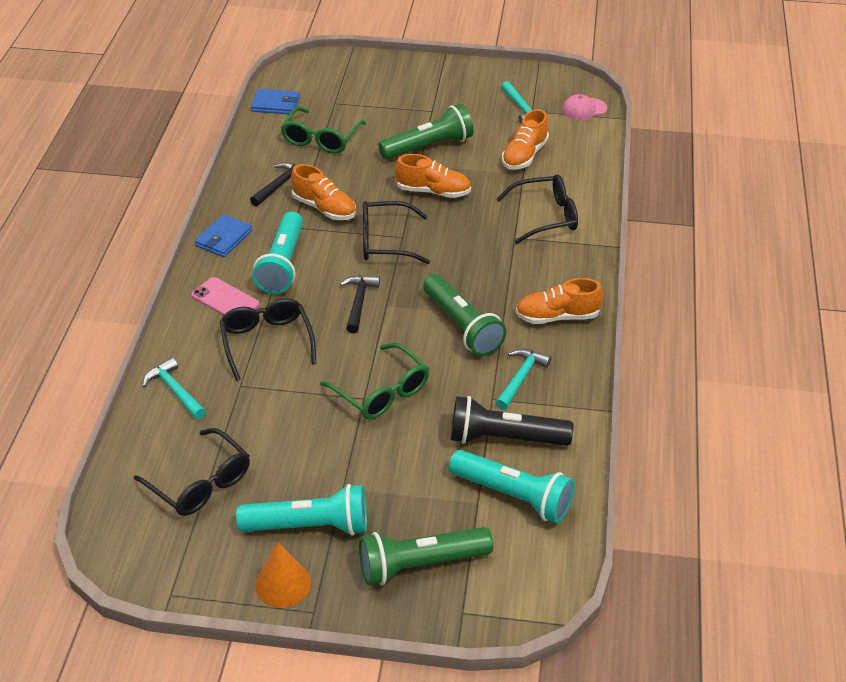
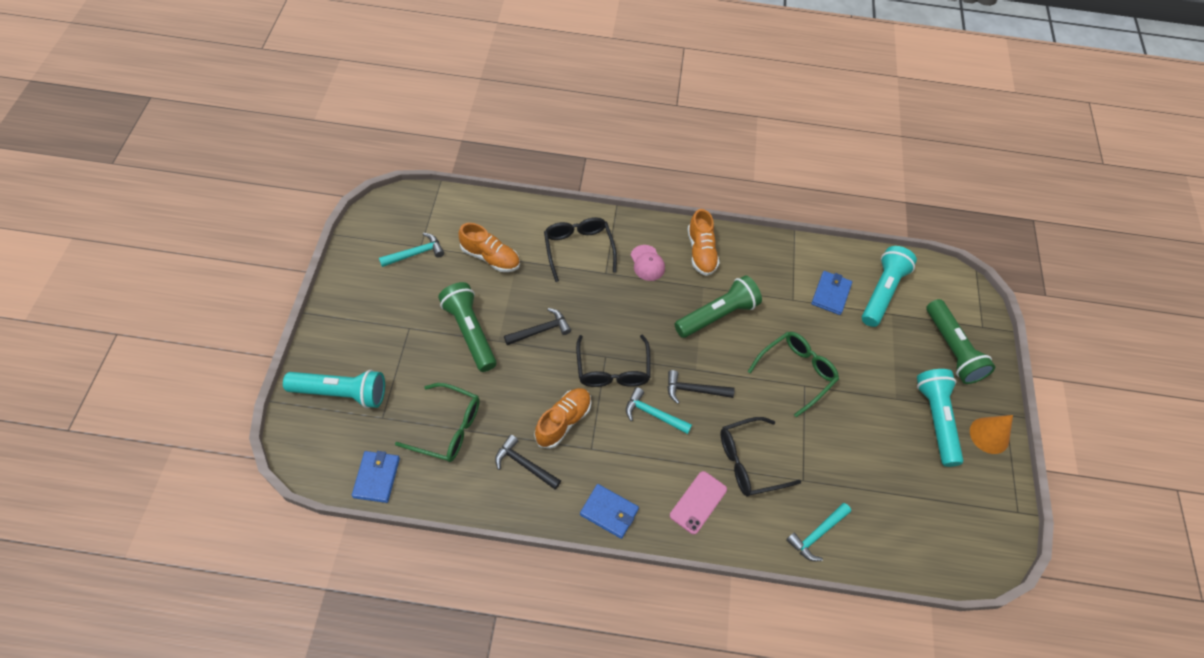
camera: 95 degrees left, 15 degrees up
black glasses [134,428,250,516] -> none
turquoise flashlight [253,212,303,294] -> turquoise flashlight moved to [283,370,385,409]
orange shoe [395,154,471,198] -> black hammer [504,308,571,345]
black flashlight [451,396,573,446] -> blue wallet [811,271,852,315]
turquoise hammer [496,349,551,410] -> turquoise hammer moved to [626,387,692,434]
pink cap [562,94,607,120] -> pink cap moved to [631,245,665,281]

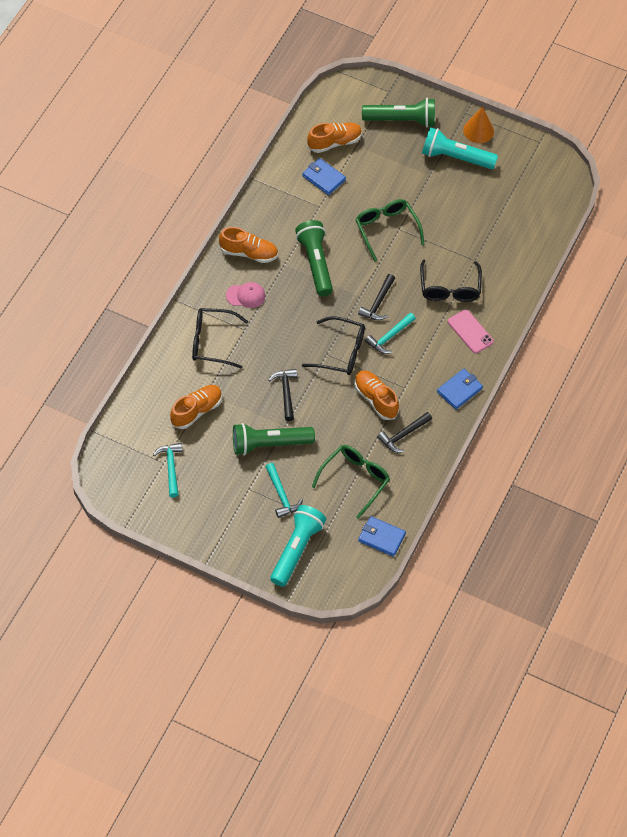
camera: 70 degrees left, 0 degrees up
turquoise hammer [786,503,851,561] -> turquoise hammer moved to [266,463,303,518]
turquoise flashlight [862,246,917,327] -> orange shoe [307,122,362,153]

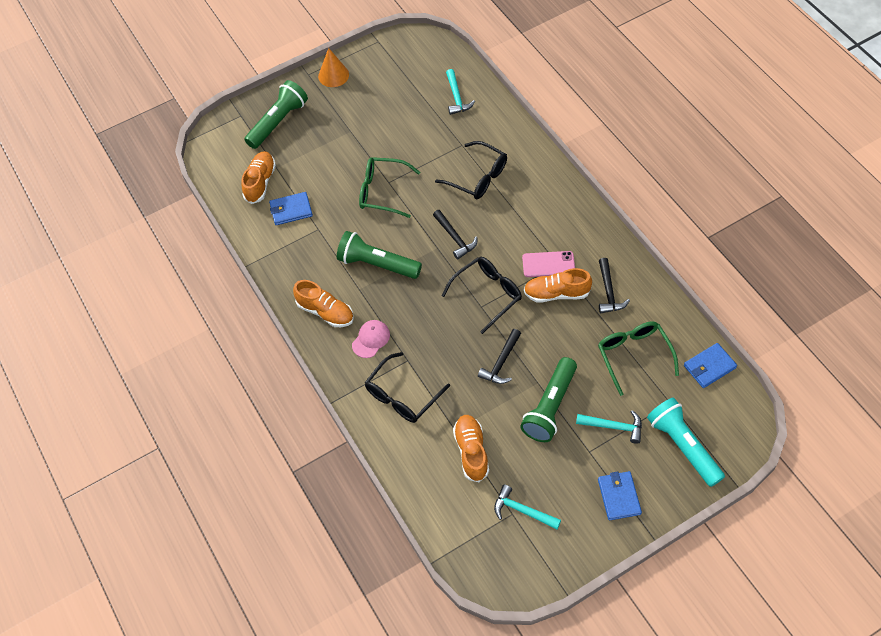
camera: 50 degrees left, 0 degrees up
orange shoe [219,227,278,263] -> orange shoe turned 75 degrees clockwise [293,280,354,327]
black hammer [268,369,297,421] -> black hammer turned 90 degrees counterclockwise [478,329,521,384]
turquoise hammer [365,313,416,354] -> turquoise hammer moved to [446,69,475,115]
turquoise flashlight [422,127,498,169] -> none
blue wallet [437,369,483,410] -> blue wallet moved to [598,471,642,520]
pink phone [448,310,494,353] -> pink phone moved to [522,251,575,277]

